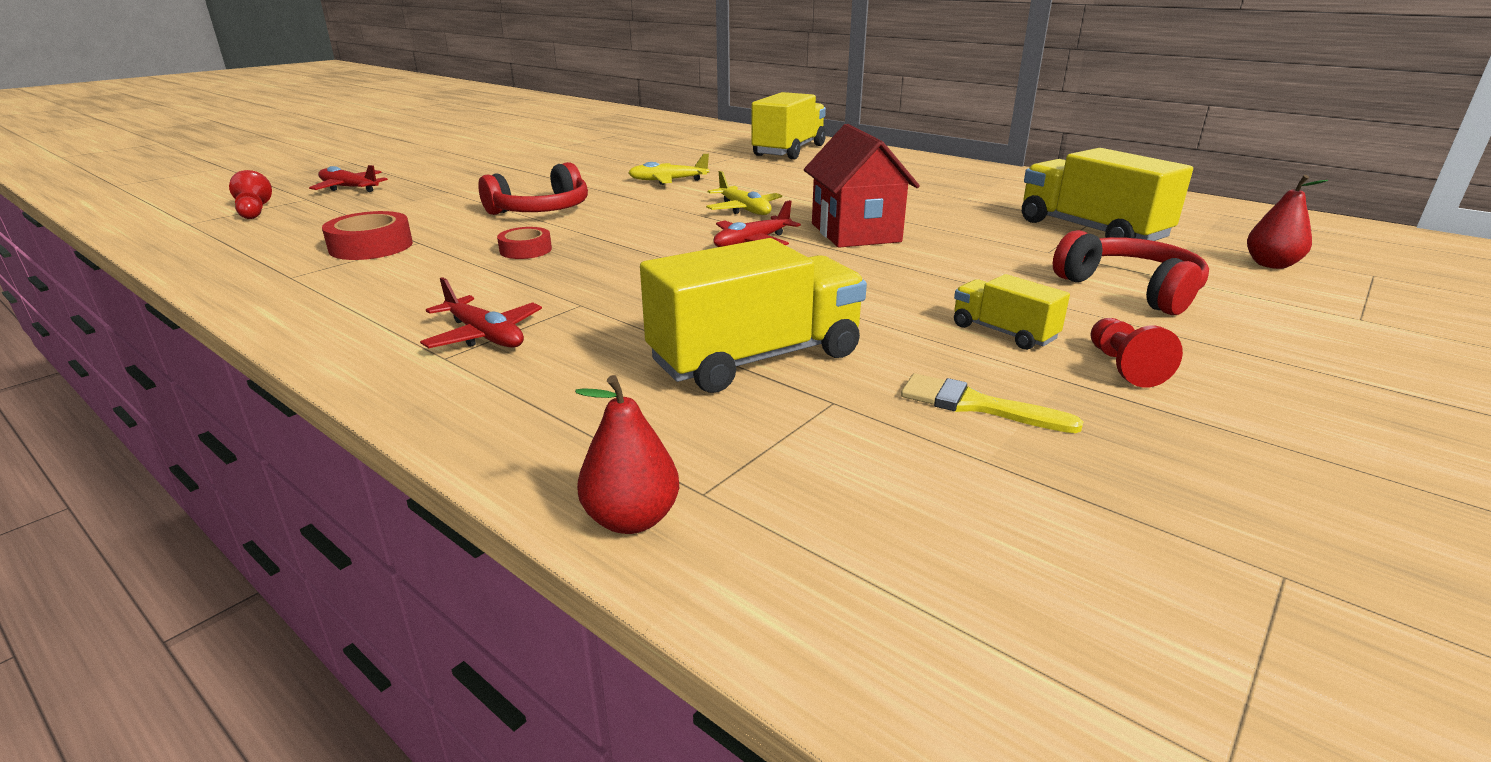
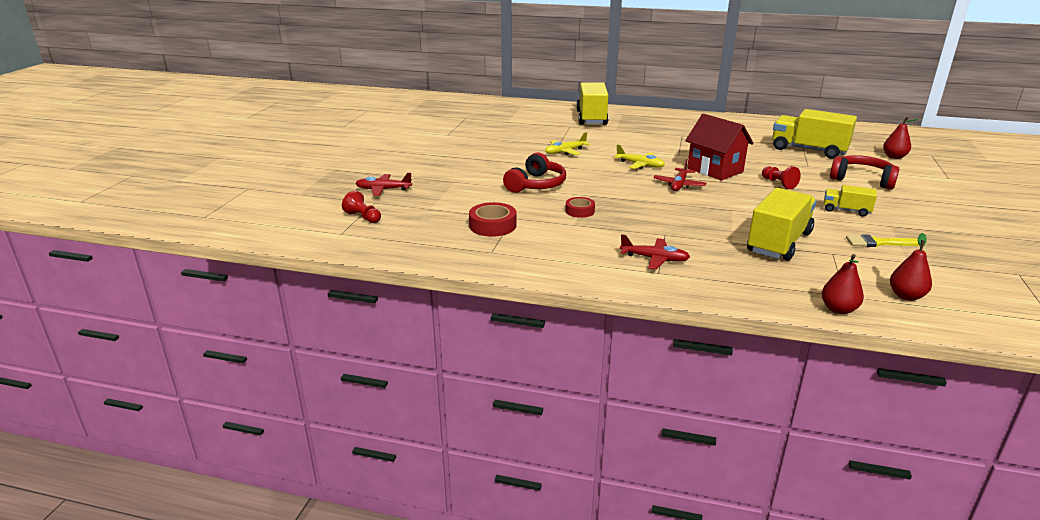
camera: 25 degrees left, 0 degrees up
red pawn [1090,318,1183,388] -> red pawn moved to [762,166,801,189]
none -> red pear [890,233,932,301]

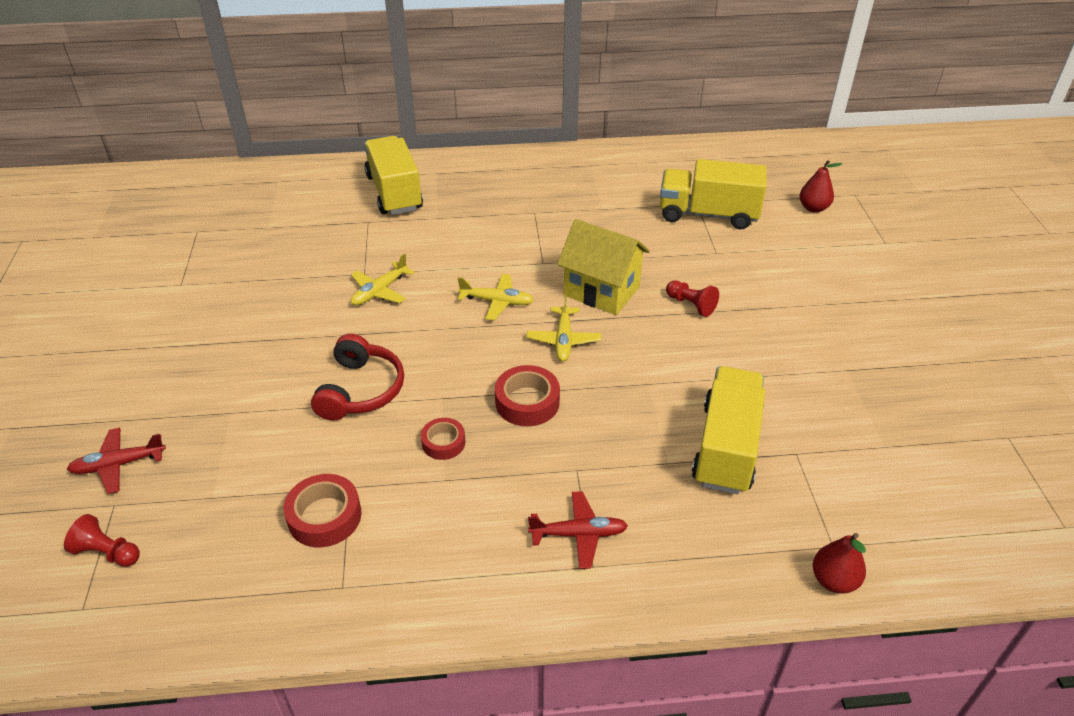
camera: 20 degrees left, 15 degrees up
red plane [654,159,706,191] -> yellow plane [526,294,601,362]
red house [685,114,754,181] -> yellow house [557,219,650,315]
yellow truck [824,185,877,217] -> none
red headphones [830,155,899,190] -> none
yellow brush [846,235,920,247] -> none
red pear [890,233,932,301] -> none
none -> red tape [495,365,560,426]

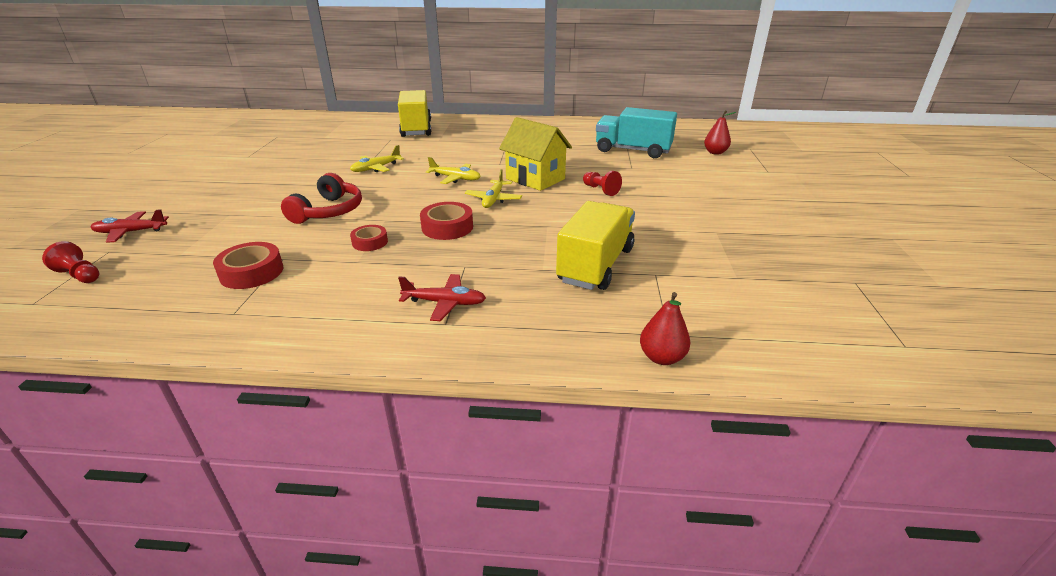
camera: 10 degrees right, 10 degrees down
yellow truck [660,159,767,229] -> turquoise truck [596,107,677,158]

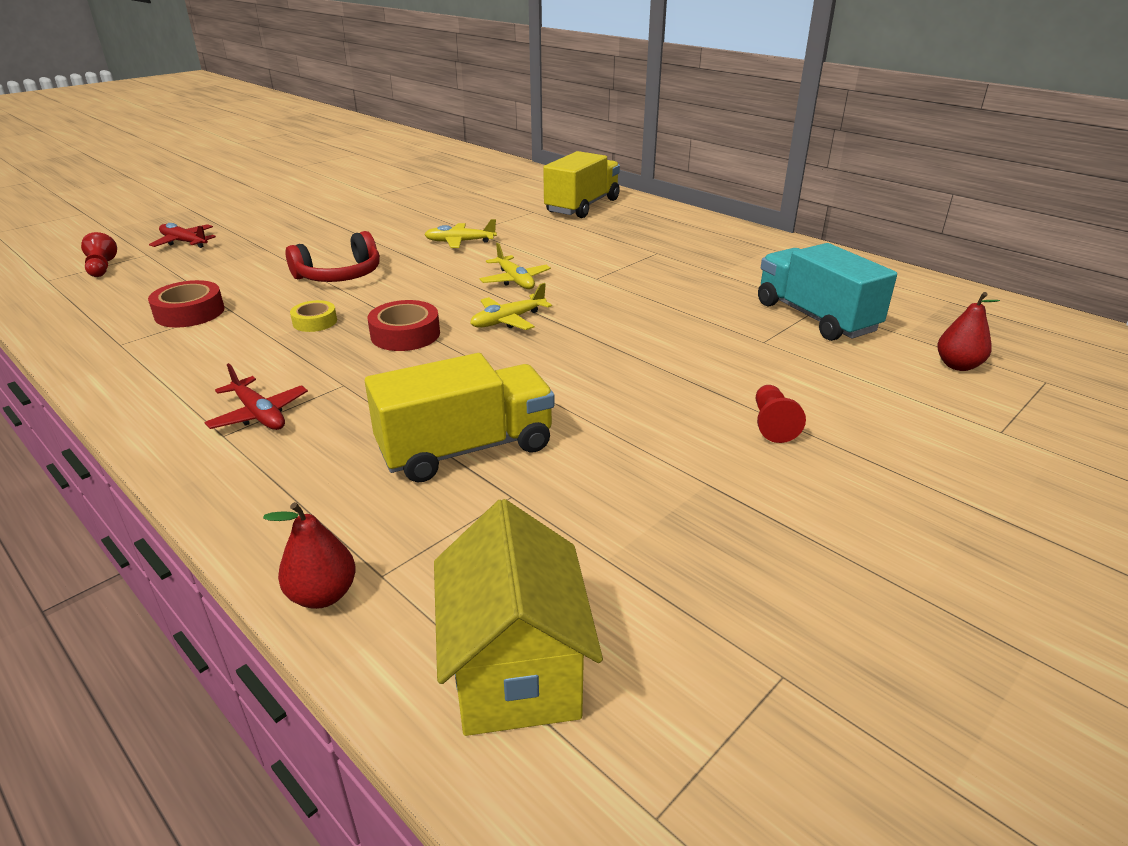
camera: 40 degrees right, 0 degrees up
red tape [350,225,388,251] -> yellow tape [290,300,337,332]
yellow house [499,117,572,191] -> yellow house moved to [434,499,603,736]
red pawn [583,171,622,196] -> red pawn moved to [756,385,806,443]

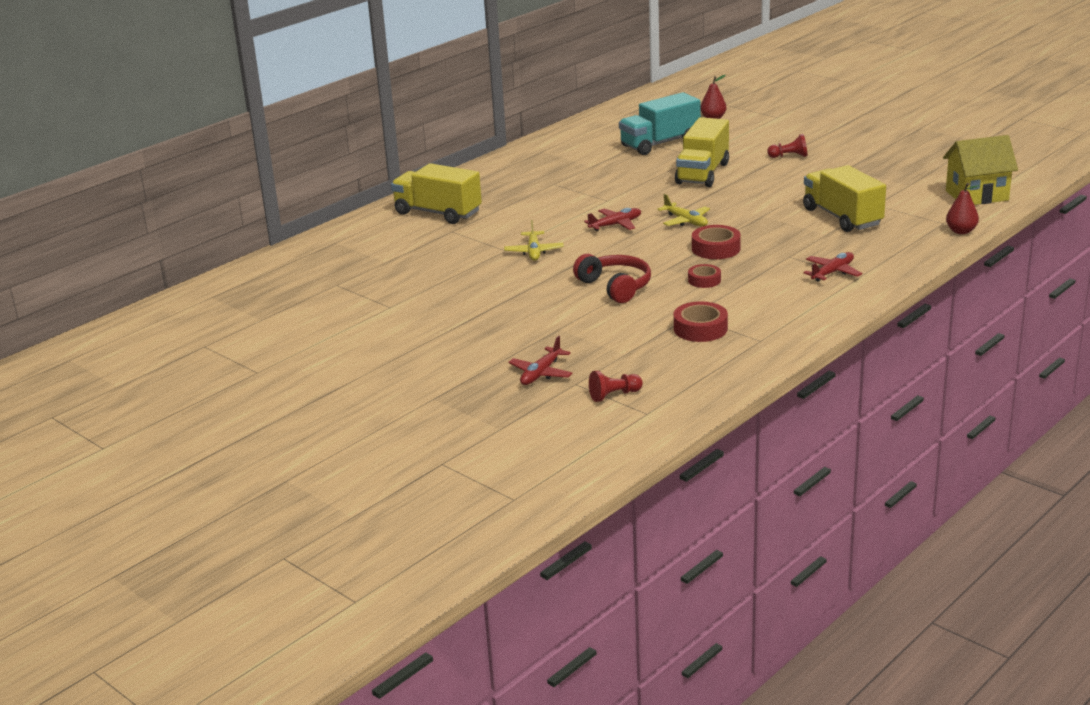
camera: 90 degrees left, 5 degrees down
yellow tape [290,300,337,332] -> red tape [688,264,721,288]
yellow plane [479,243,551,289] -> red plane [584,208,641,231]
none -> yellow truck [675,117,729,187]

